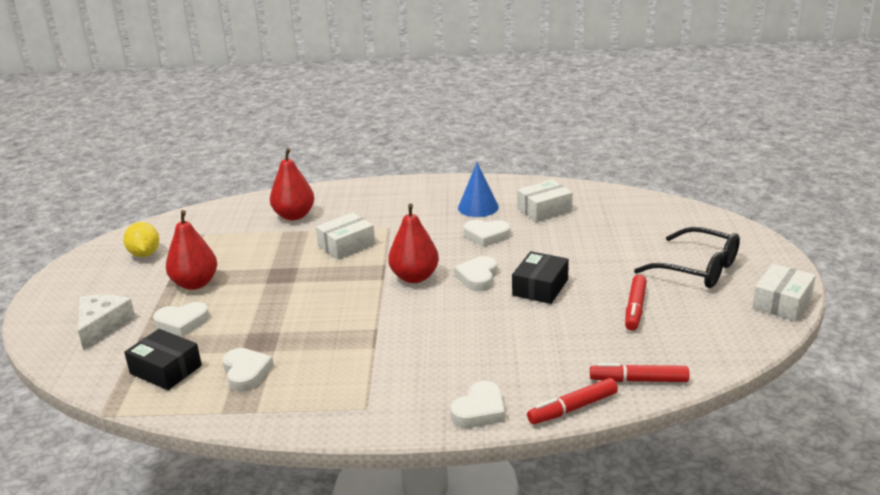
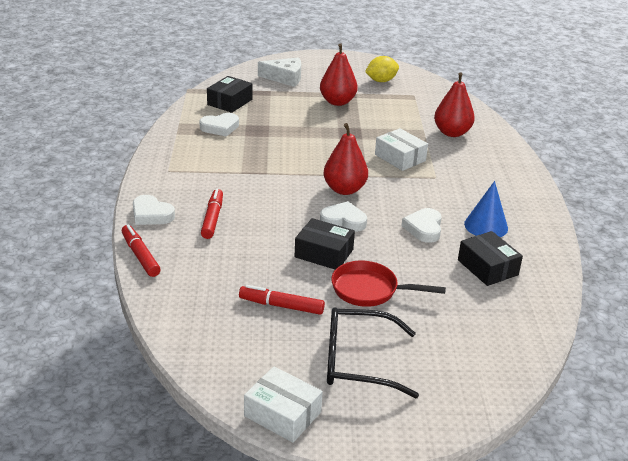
camera: 85 degrees right, 5 degrees up
white heart [153,302,209,337] -> none
white box [517,180,573,222] -> black box [458,231,523,286]
red marker [590,363,690,382] -> red marker moved to [201,188,223,239]
black glasses [634,227,740,288] -> black glasses turned 60 degrees clockwise [327,307,419,398]
none -> red pan [331,261,446,307]

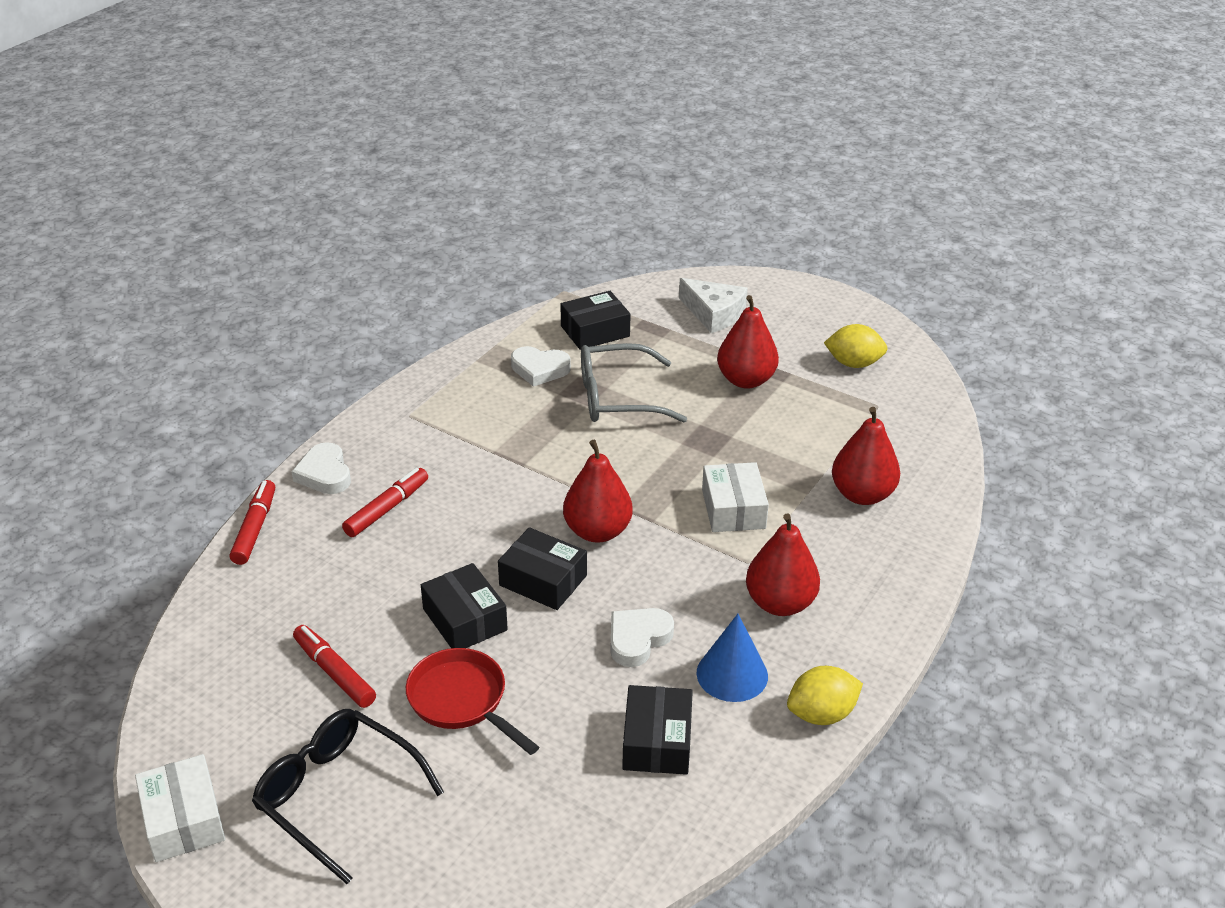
camera: 35 degrees right, 5 degrees up
white heart [320,201,367,232] -> black box [498,527,587,610]
none -> grey glasses [581,343,687,423]
none -> red pear [746,513,820,616]
none -> yellow lemon [787,666,863,725]

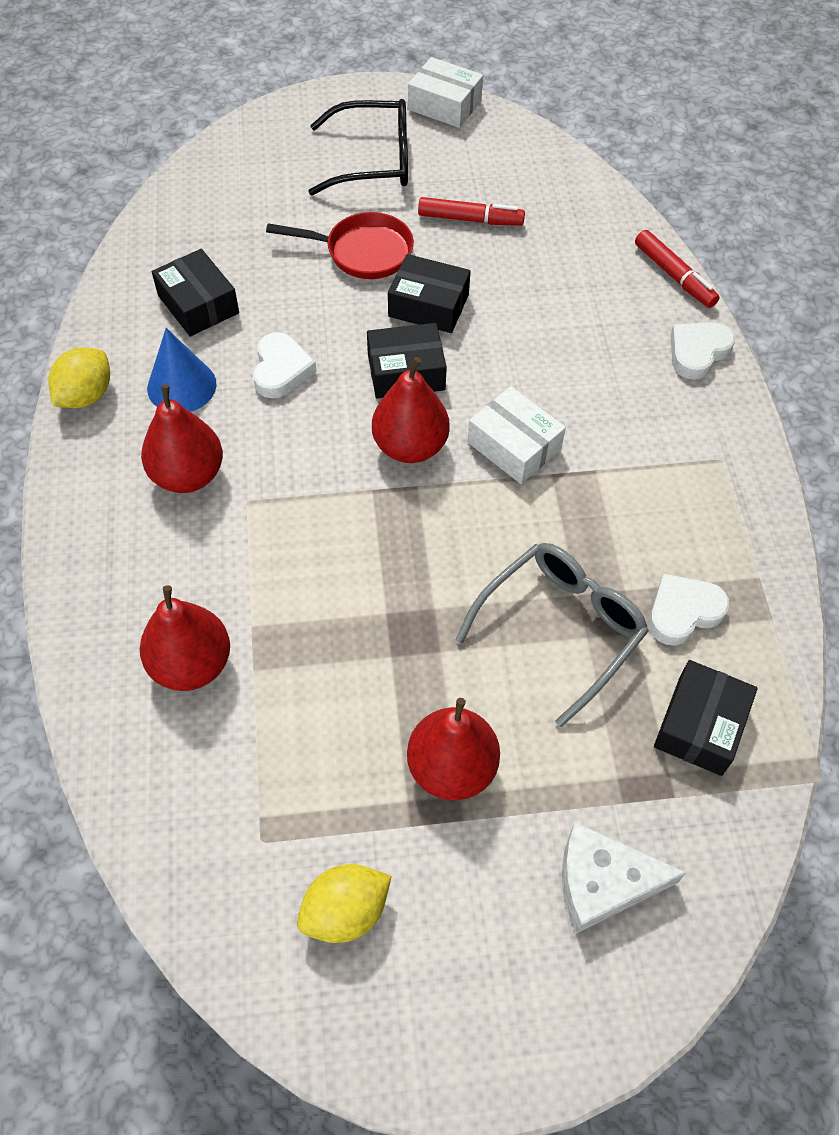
camera: 140 degrees right, 20 degrees up
white heart [292,442,351,494] -> white heart turned 75 degrees counterclockwise [670,322,735,380]
red marker [342,468,428,537] -> none
white box [702,462,769,532] -> white box moved to [468,386,566,484]

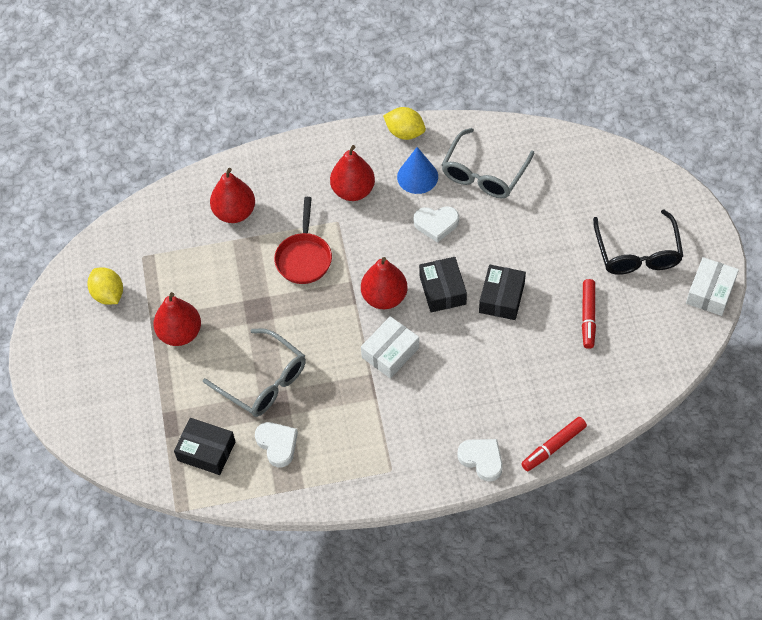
camera: 90 degrees right, 0 degrees up
black box [152,249,239,337] -> grey glasses [442,128,534,198]
red pan [266,212,414,279] -> red pan moved to [274,197,332,284]
white cheese [562,822,686,934] -> none

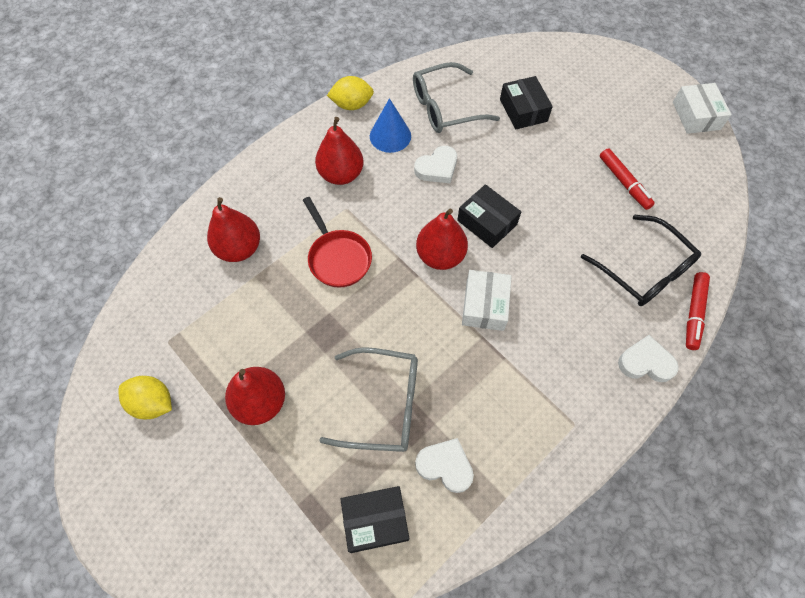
camera: 35 degrees left, 5 degrees up
grey glasses [442,128,534,198] -> grey glasses turned 75 degrees clockwise [413,62,500,133]
black box [479,265,526,320] -> black box moved to [500,76,553,130]
black glasses [593,210,683,275] -> black glasses moved to [581,215,701,306]

